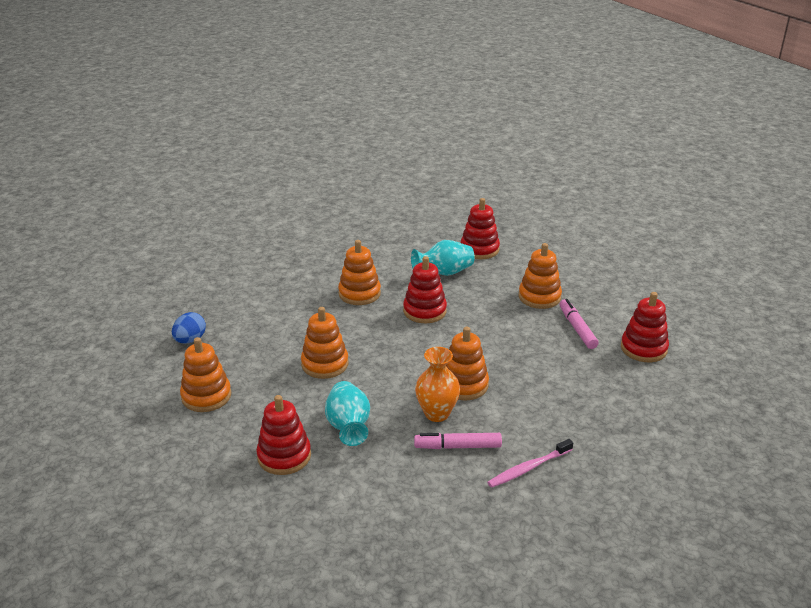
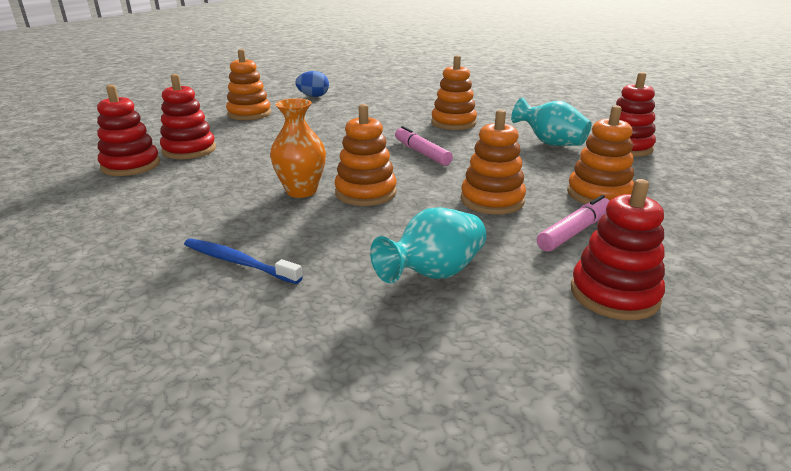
camera: 60 degrees right, 5 degrees down
orange stacking toy [301,307,348,379] -> orange stacking toy moved to [461,110,526,215]
turquoise vase [325,381,370,446] -> turquoise vase moved to [370,207,486,283]
red stacking toy [403,256,447,323] -> red stacking toy moved to [97,85,160,176]
pink marker [414,433,502,449] -> pink marker moved to [395,126,453,166]
pink toothbrush [487,439,573,488] -> blue toothbrush [184,238,303,284]

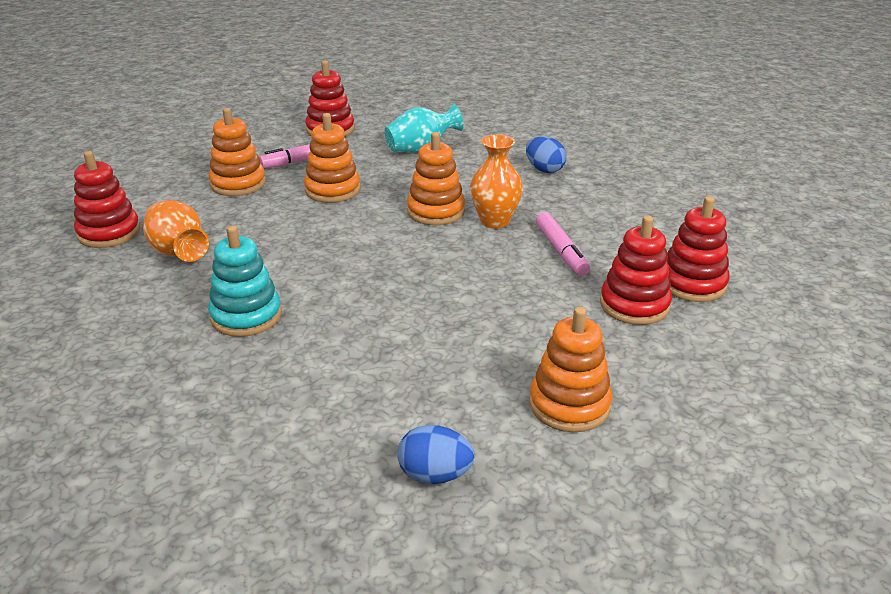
camera: 165 degrees left, 5 degrees up
blue toothbrush [184,238,303,284] -> blue egg [526,136,566,173]
pink marker [395,126,453,166] -> pink marker moved to [536,212,590,276]
orange stacking toy [431,55,477,130] -> turquoise stacking toy [208,226,282,337]
turquoise vase [511,97,592,146] -> orange vase [143,200,209,262]

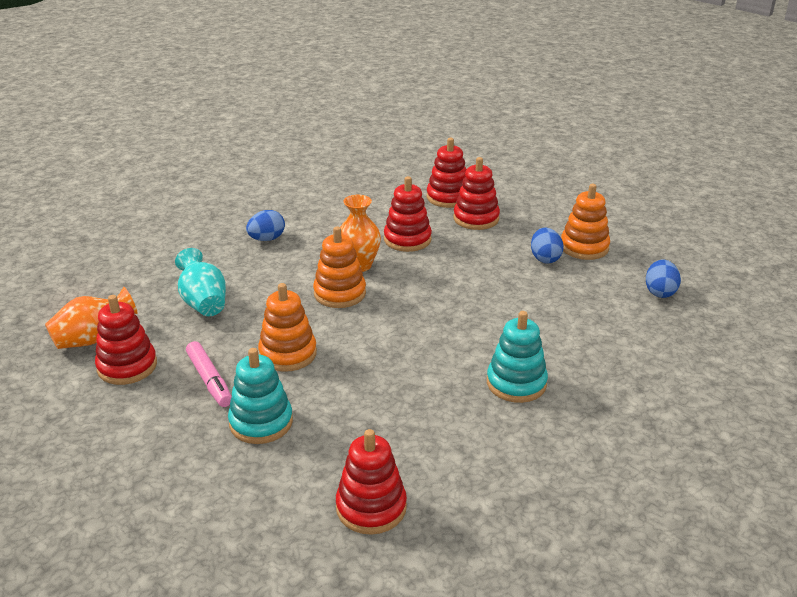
camera: 90 degrees left, 0 degrees up
orange vase [143,200,209,262] -> orange vase moved to [45,287,138,349]
orange stacking toy [209,108,266,196] -> turquoise stacking toy [228,348,293,444]
pink marker [536,212,590,276] -> red stacking toy [384,176,432,252]
none -> blue egg [531,228,564,264]

